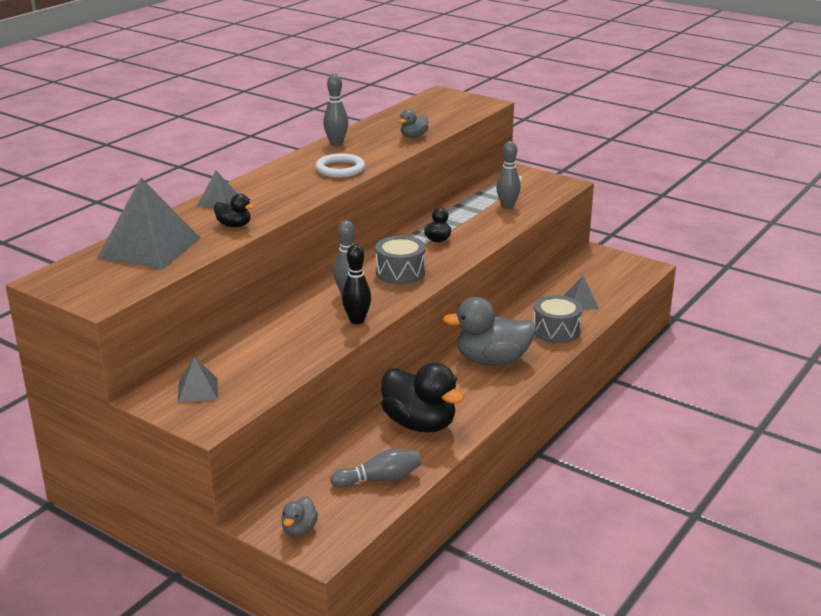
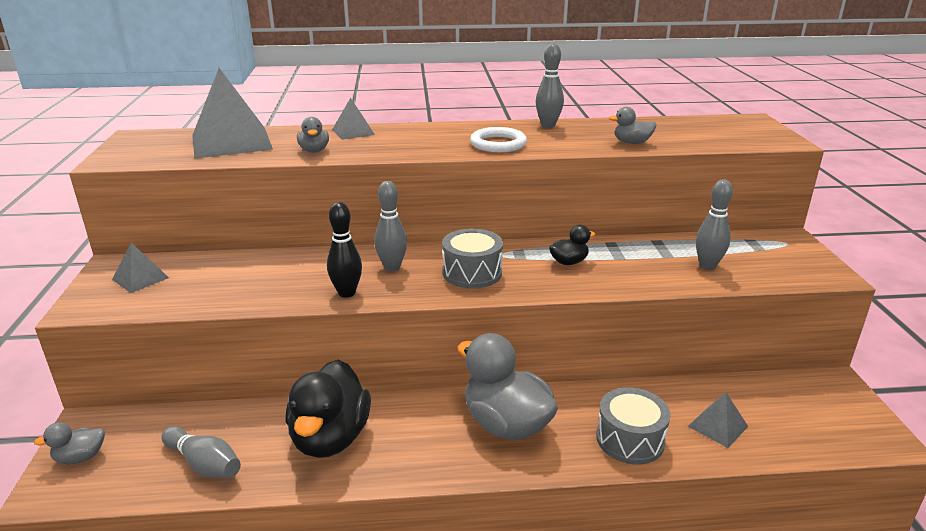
camera: 50 degrees right, 0 degrees up
black duck [214,194,255,227] -> grey duck [297,117,329,153]

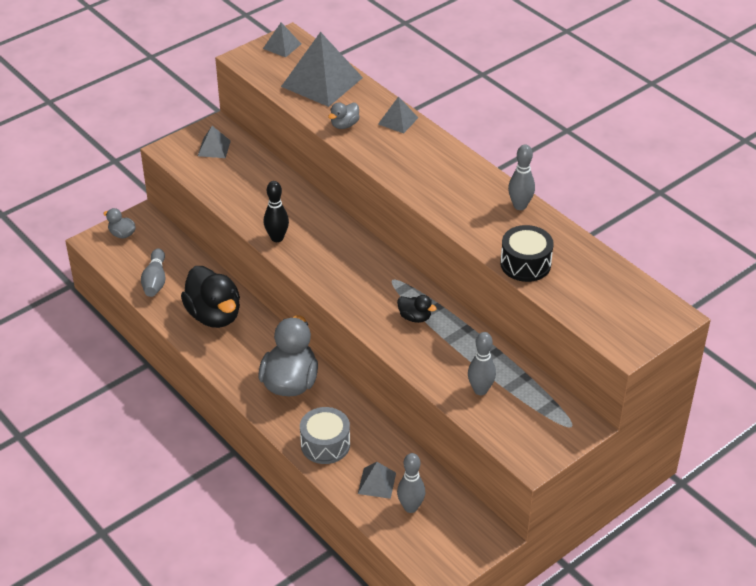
camera: 55 degrees right, 15 degrees up
black duck [285,360,371,458] -> black duck turned 90 degrees counterclockwise [181,266,240,328]
grey bowling pin [375,181,407,272] -> grey bowling pin moved to [397,453,425,513]
grey drum [442,229,503,289] -> none
white ring [470,127,527,152] -> none
grey duck [609,107,657,144] -> black drum [500,225,554,282]
none -> grey pyramid [263,23,301,58]

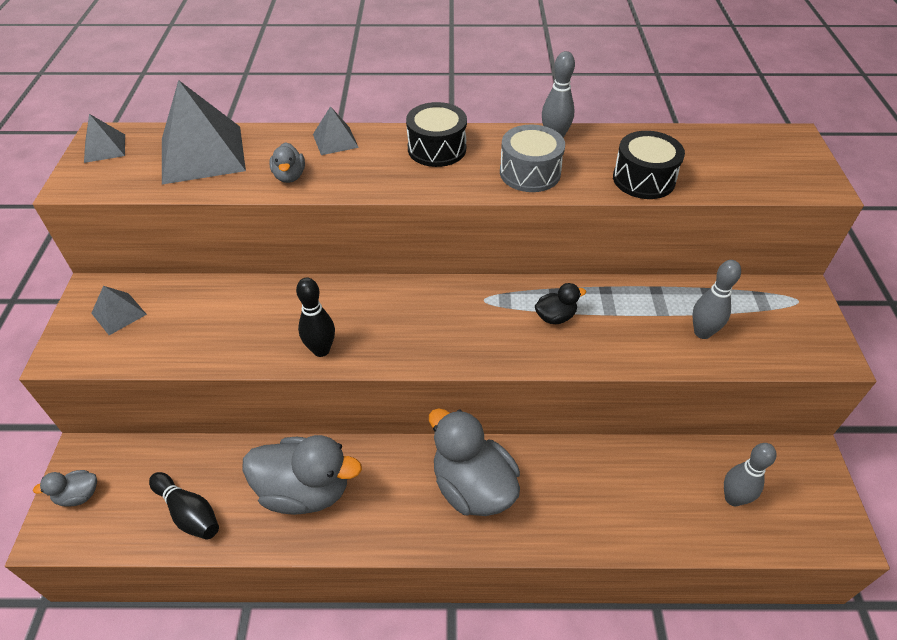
camera: 50 degrees left, 5 degrees up
grey bowling pin [141,248,165,297] -> black bowling pin [149,472,219,540]
black duck [181,266,240,328] -> grey duck [242,435,362,515]
grey drum [300,407,350,464] -> grey drum moved to [500,125,565,192]
grey pyramid [358,462,396,499] -> none
none -> black drum [406,102,467,167]

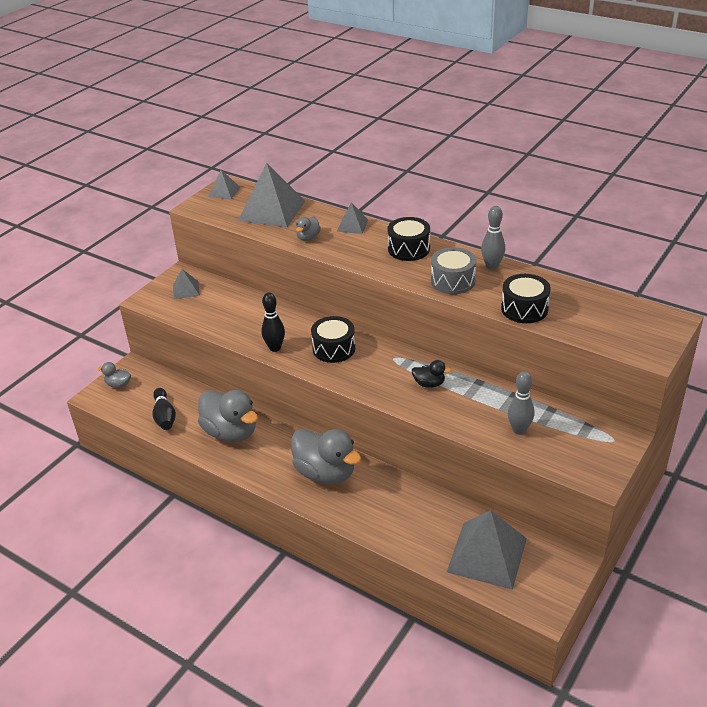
camera: 35 degrees right, 10 degrees down
grey duck [429,408,520,516] -> grey duck turned 135 degrees clockwise [291,429,361,484]
grey bowling pin [724,443,777,506] -> grey pyramid [447,510,527,590]
none -> black drum [311,316,355,363]

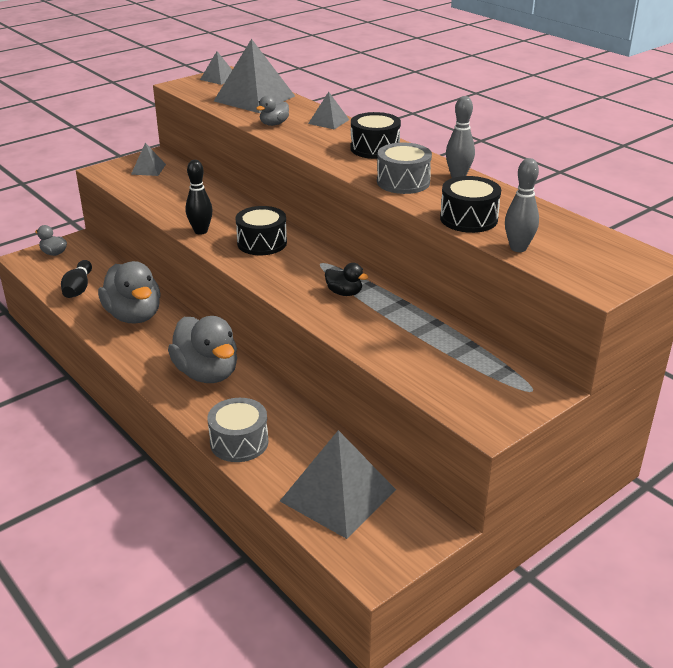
camera: 15 degrees right, 5 degrees down
grey bowling pin [508,371,534,435] -> grey bowling pin moved to [505,158,539,252]
none -> grey drum [208,398,269,462]

